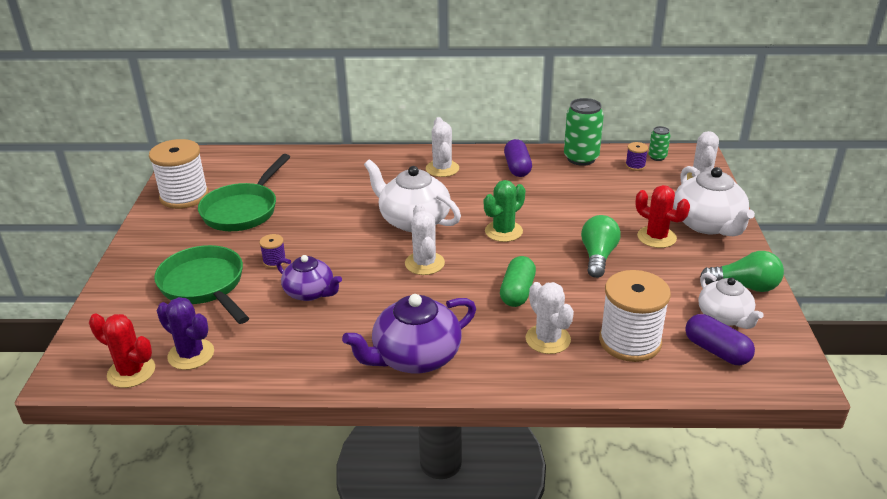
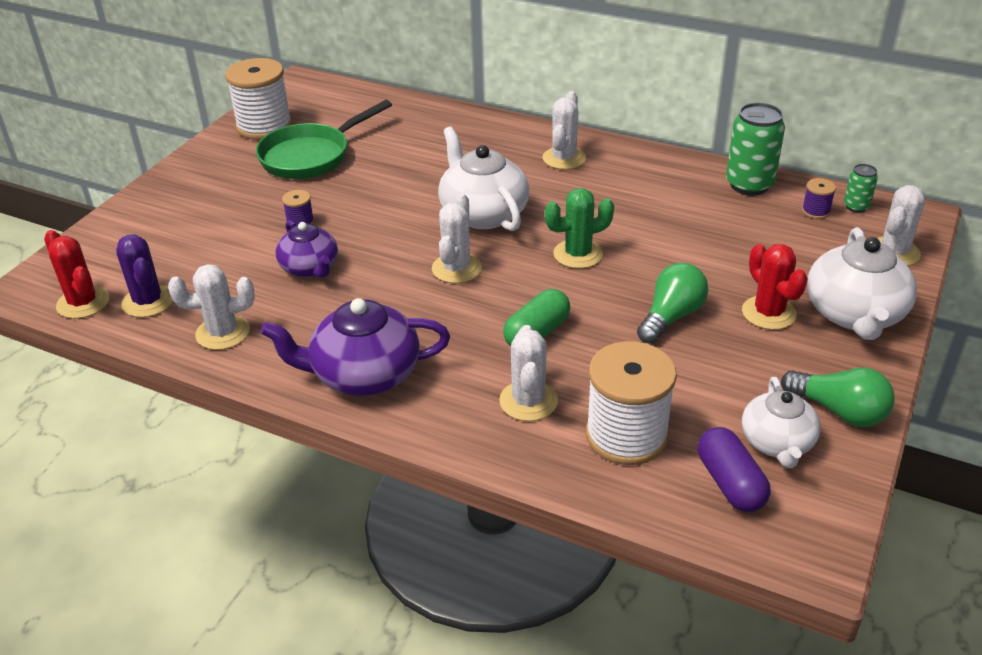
camera: 25 degrees right, 5 degrees up
green pan [154,245,249,324] -> none
purple capsule [504,139,532,177] -> none
none -> white cactus [168,264,255,350]

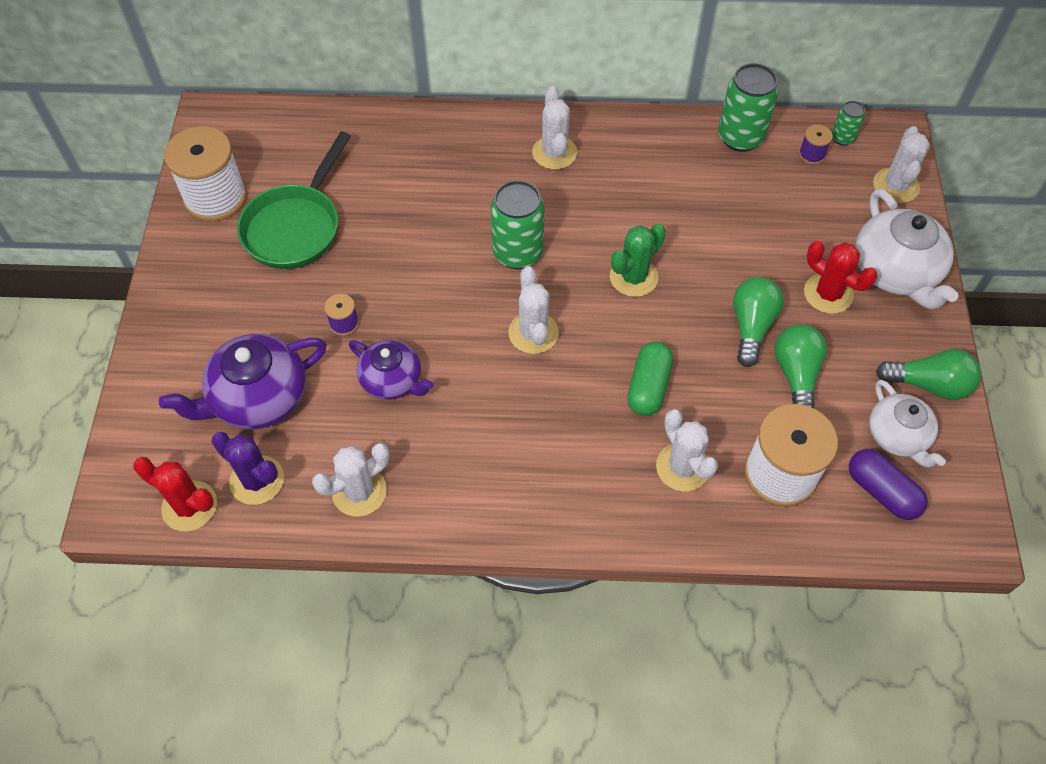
camera: 25 degrees left, 20 degrees up
purple teapot [261,298,450,396] -> purple teapot moved to [159,334,327,429]
white teapot [438,126,529,231] -> green can [491,180,545,269]
none -> green light bulb [775,324,827,408]

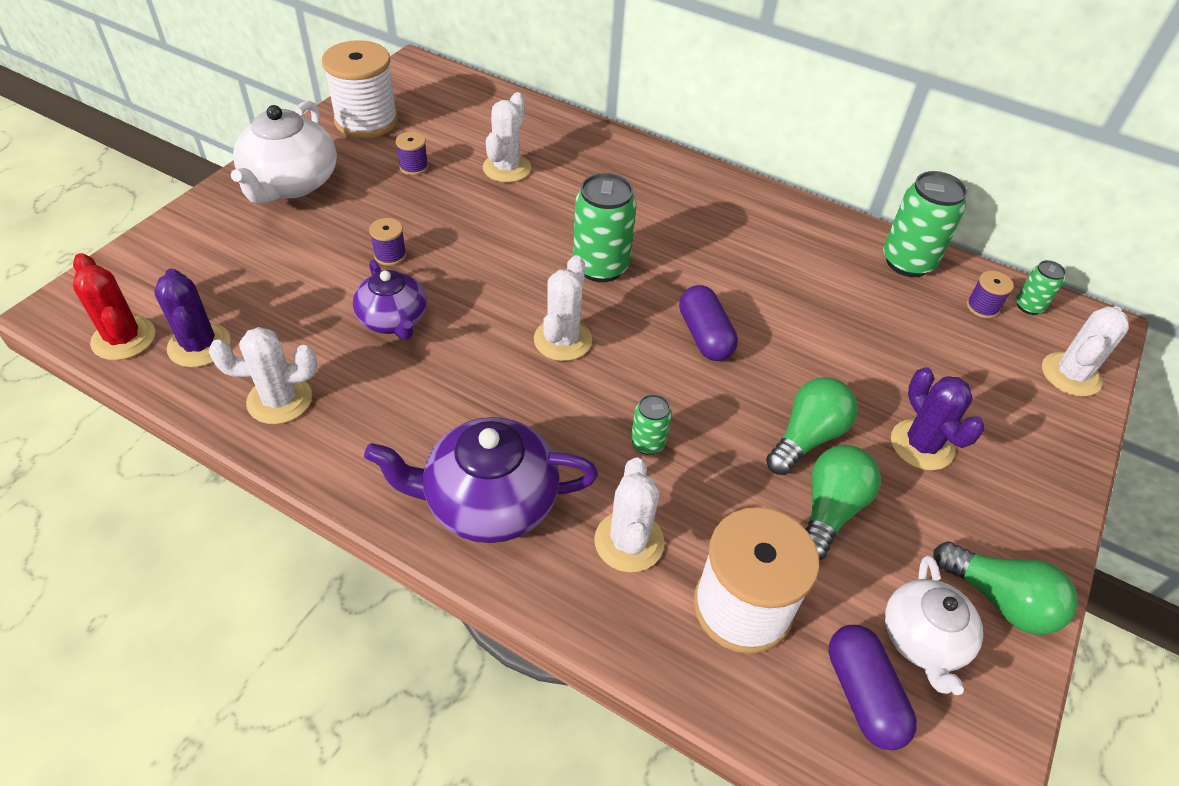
camera: 25 degrees right, 10 degrees down
purple teapot [159,334,327,429] -> purple teapot moved to [364,417,598,543]
green pan [237,132,351,269] -> purple spool [396,132,428,175]
white cactus [532,86,577,169] -> white cactus moved to [483,92,531,182]
green cactus [610,224,666,297] -> purple capsule [679,285,738,361]
green capsule [627,341,673,416] -> green can [631,394,672,455]
red cactus [804,241,877,314] -> purple cactus [891,367,985,470]
white teapot [855,189,959,309] -> white teapot moved to [231,101,337,204]

